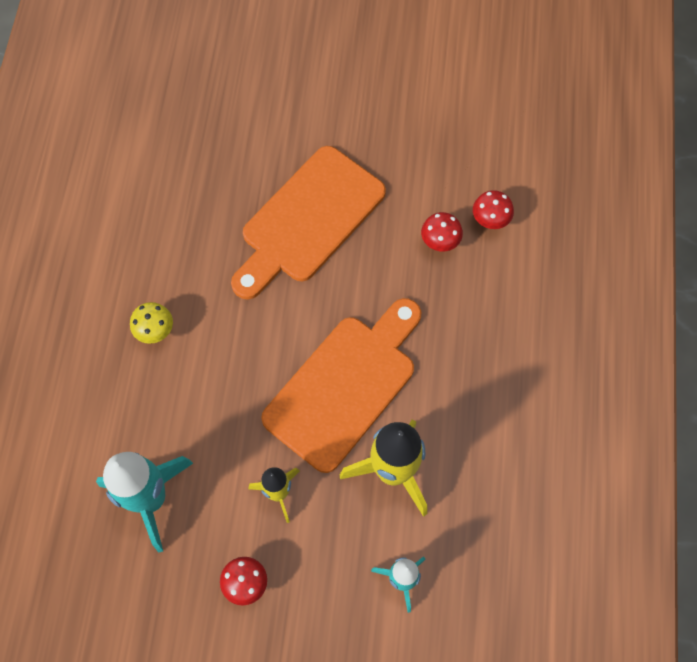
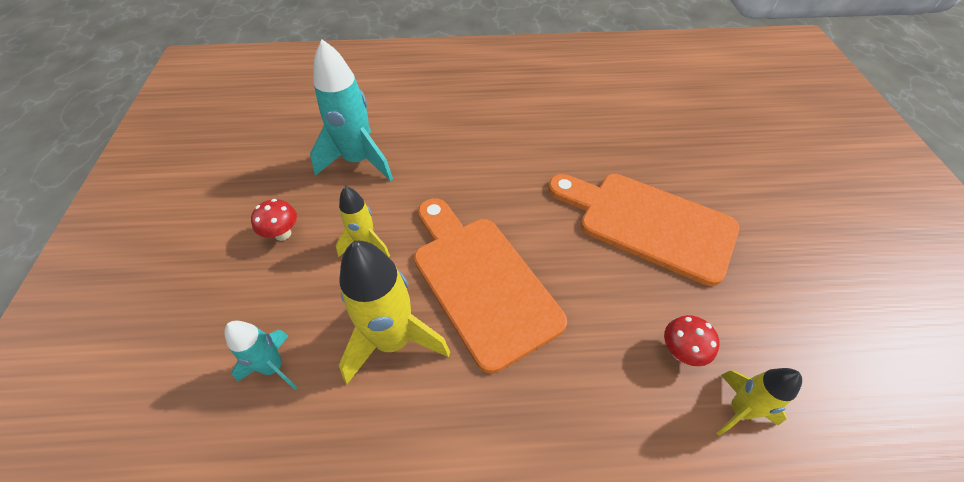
camera: 80 degrees right, 15 degrees down
yellow mushroom [130,302,173,344] -> none
orange cutting board [261,298,421,473] -> orange cutting board turned 150 degrees counterclockwise [414,198,567,373]
red mushroom [473,190,514,229] -> yellow rocket [716,368,802,436]

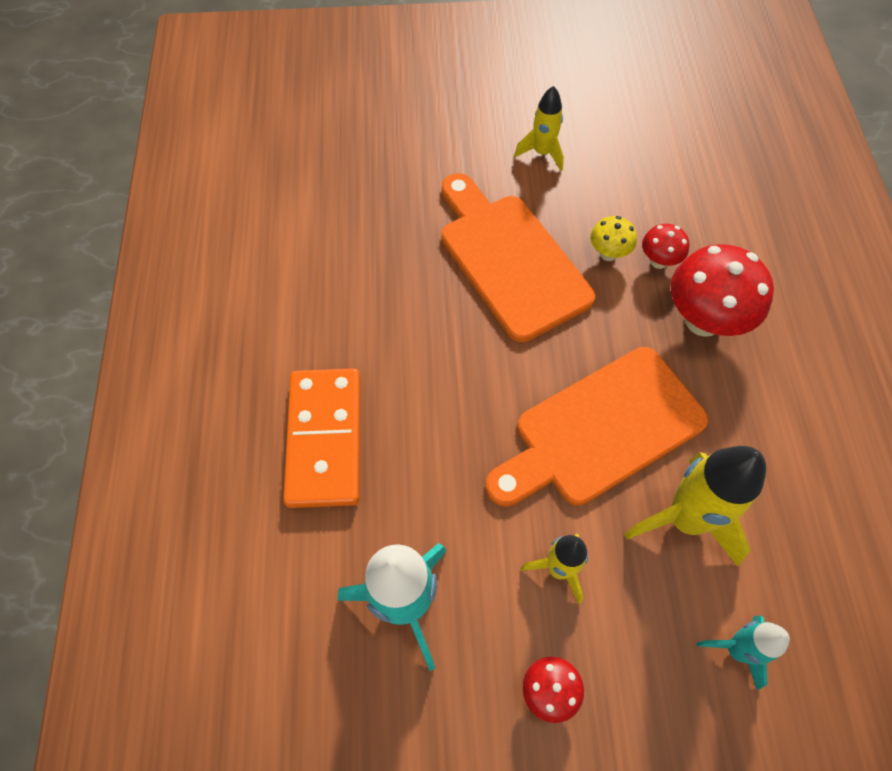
camera: 90 degrees left, 10 degrees up
orange cutting board [548,174,739,286] -> orange cutting board turned 120 degrees clockwise [441,173,595,342]
yellow rocket [716,368,802,436] -> yellow rocket moved to [514,86,564,171]
none -> orange domino [283,368,360,508]
none -> yellow mushroom [590,216,637,261]
none -> red mushroom [671,244,774,337]

